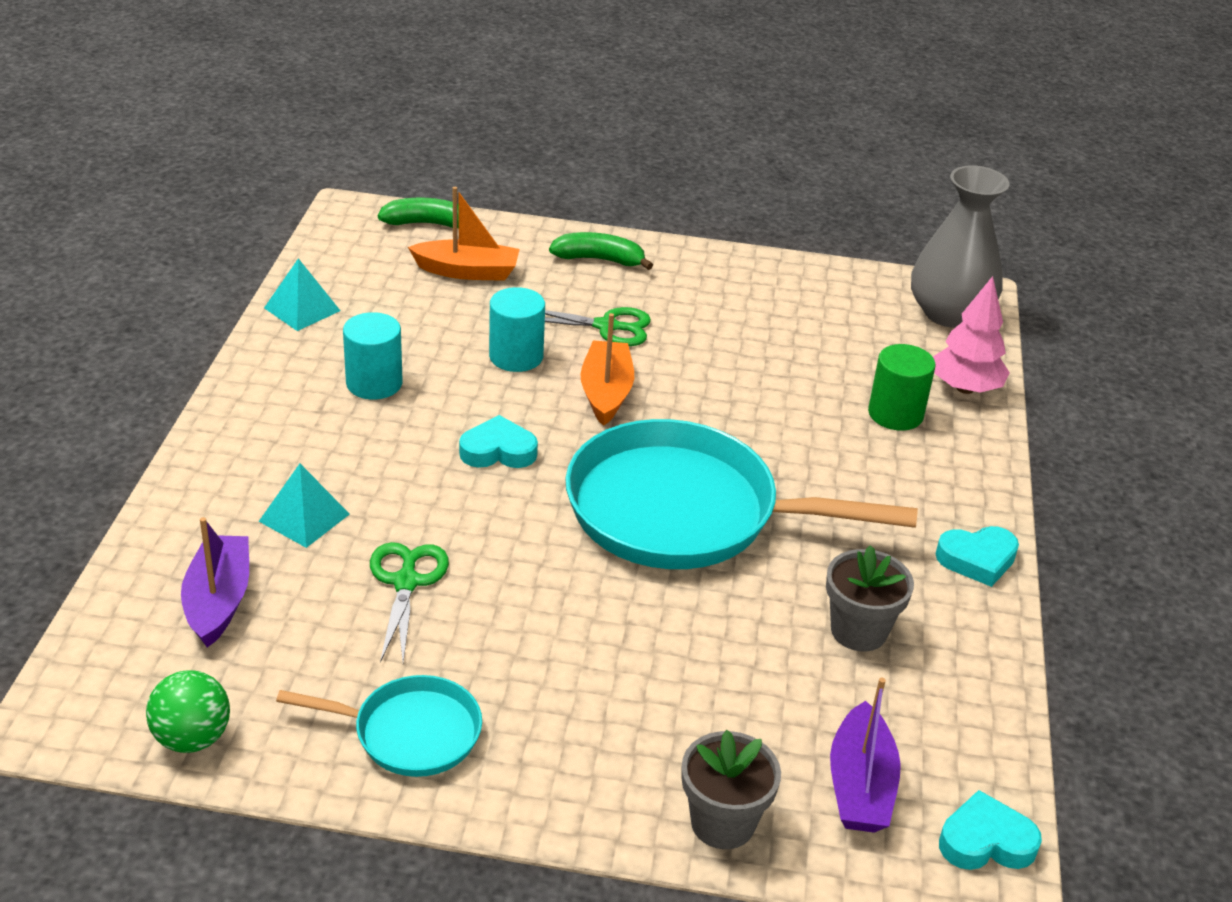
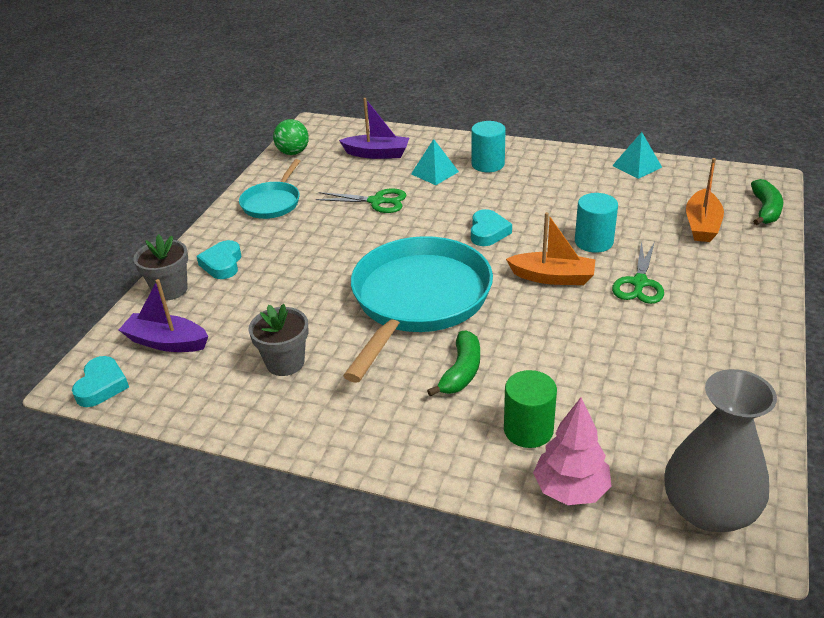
camera: 105 degrees right, 0 degrees up
turquoise cylinder [343,312,403,400] -> turquoise cylinder moved to [471,121,506,172]
green banana [549,232,653,270] -> green banana moved to [427,331,480,396]
turquoise heart [935,526,1019,587] -> turquoise heart moved to [196,240,241,279]

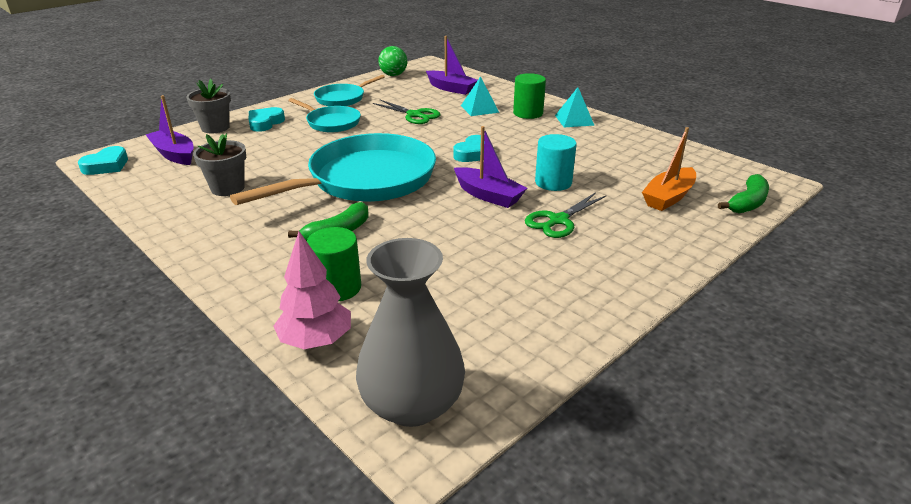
camera: 25 degrees right, 5 degrees down
turquoise cylinder [471,121,506,172] -> green cylinder [513,73,546,119]
orange boat [506,212,596,285] -> purple boat [454,126,527,208]
turquoise pyramid [612,132,662,179] -> turquoise pyramid moved to [555,87,595,127]
none -> turquoise pan [288,98,361,133]

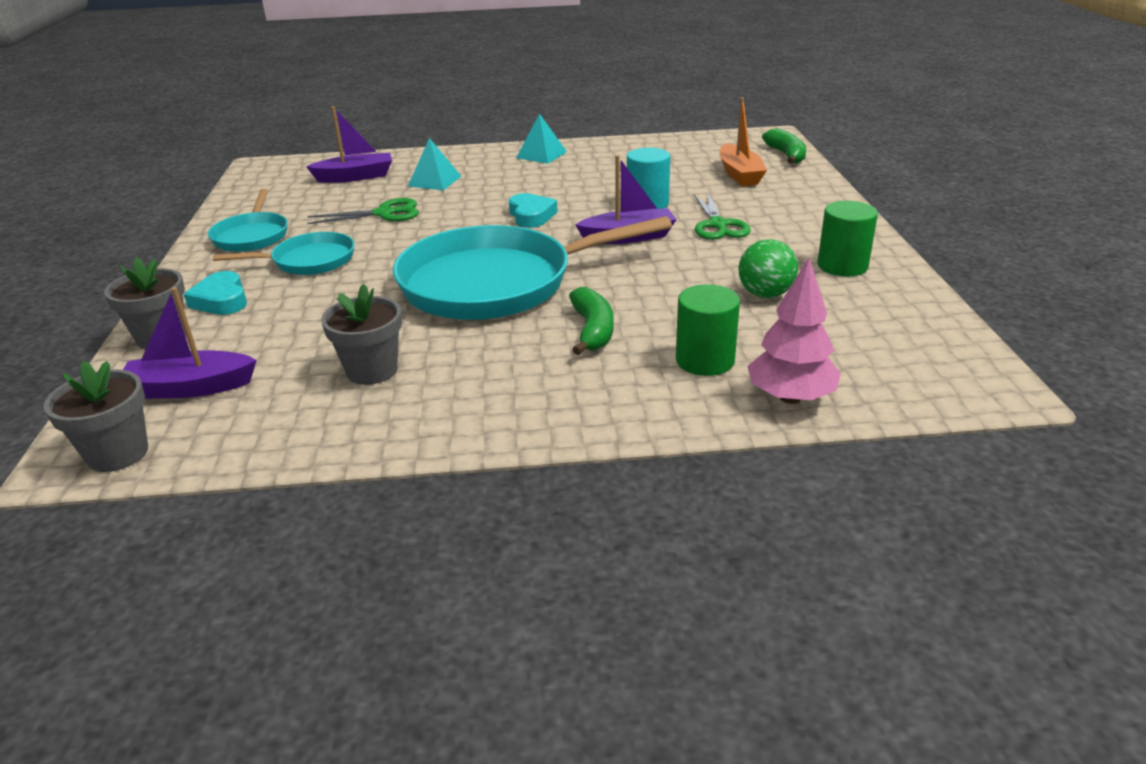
camera: 50 degrees left, 0 degrees up
turquoise heart [78,146,128,175] -> grey flower pot [44,361,148,472]
turquoise pan [230,133,436,205] -> turquoise pan turned 105 degrees counterclockwise [393,216,672,320]
grey vase [356,238,465,427] -> none
green ball [378,46,407,76] -> green ball moved to [738,239,798,298]
green cylinder [513,73,546,119] -> green cylinder moved to [817,201,878,276]

